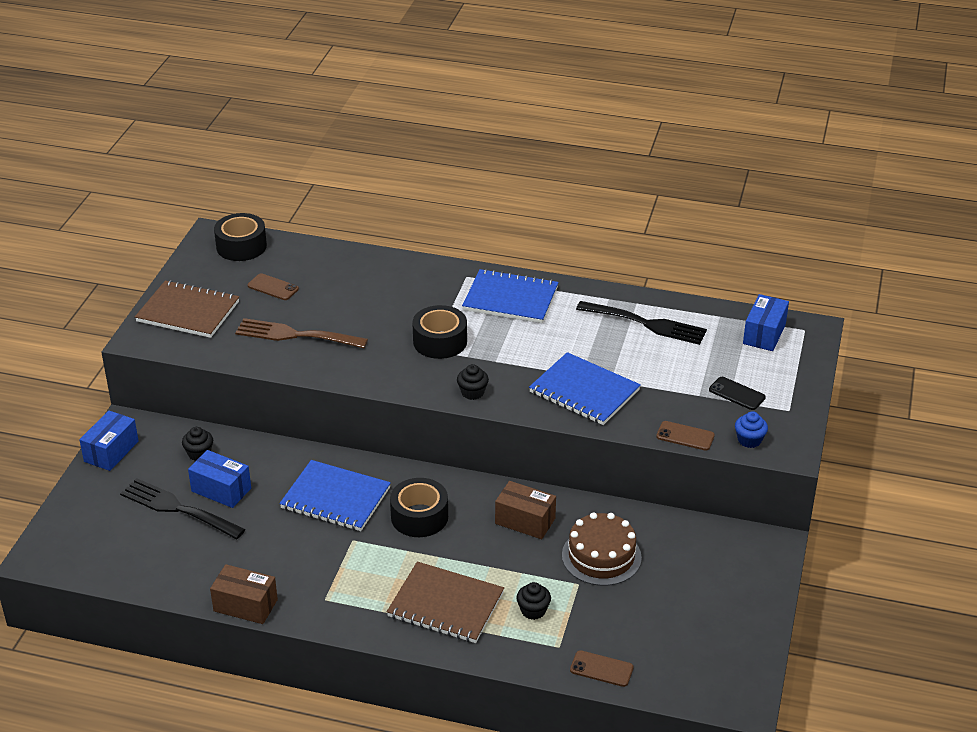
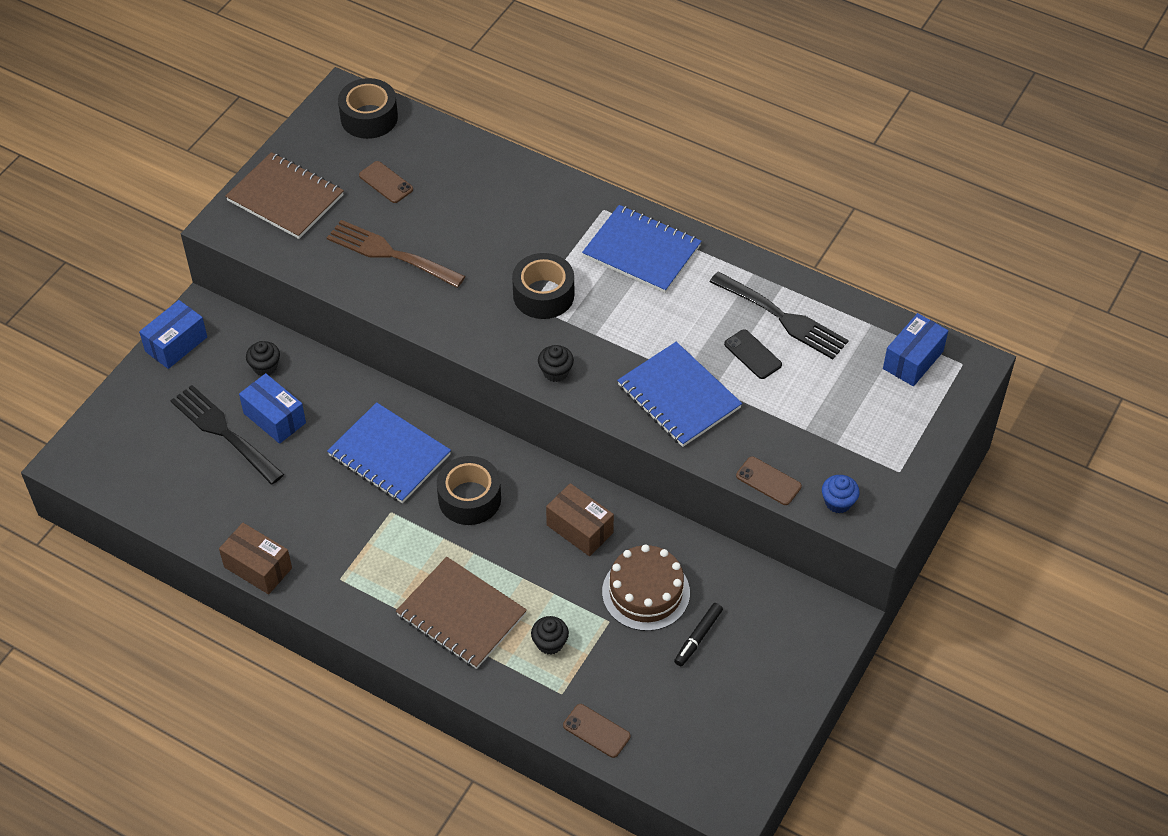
camera: 15 degrees right, 15 degrees up
black phone [709,377,766,410] -> black phone moved to [724,329,782,379]
none -> black marker [674,603,723,666]

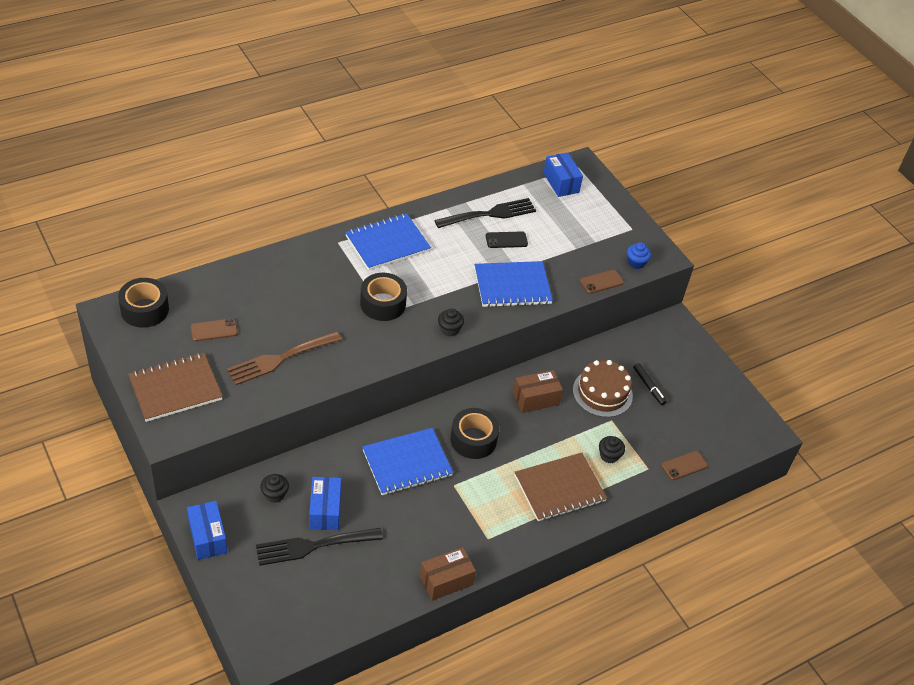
camera: 65 degrees left, 5 degrees down
blue box [239,373,306,444] -> blue box turned 75 degrees counterclockwise [309,477,341,530]

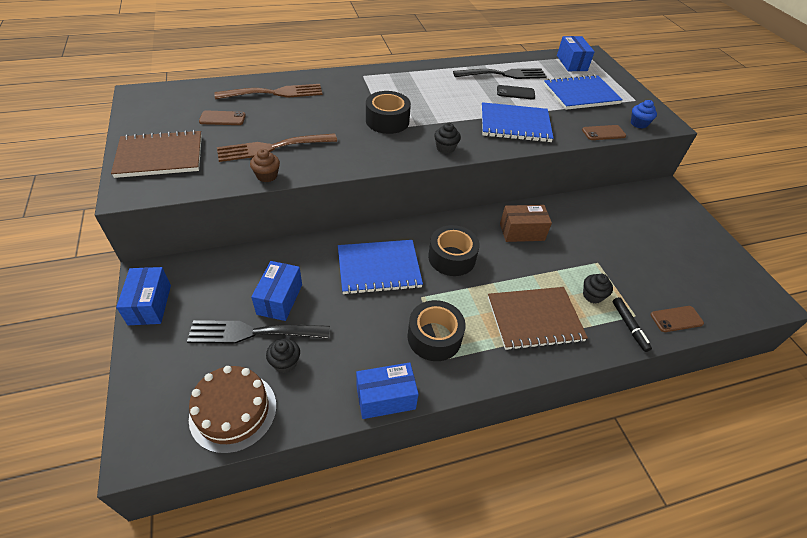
camera: 15 degrees right, 0 degrees up
black tape [118,278,169,328] -> black tape moved to [407,300,466,361]
black cupcake [260,474,289,503] -> black cupcake moved to [266,339,300,373]
blue notebook [345,213,431,270] -> blue notebook moved to [544,74,623,110]
brown box [420,547,476,601] -> blue box [356,363,419,419]
brown cake [573,360,633,417] -> brown cake moved to [189,366,276,454]
black marker [633,363,667,405] -> black marker moved to [612,297,652,352]
none -> brown fork [214,84,323,99]
none -> brown cupcake [250,149,280,182]

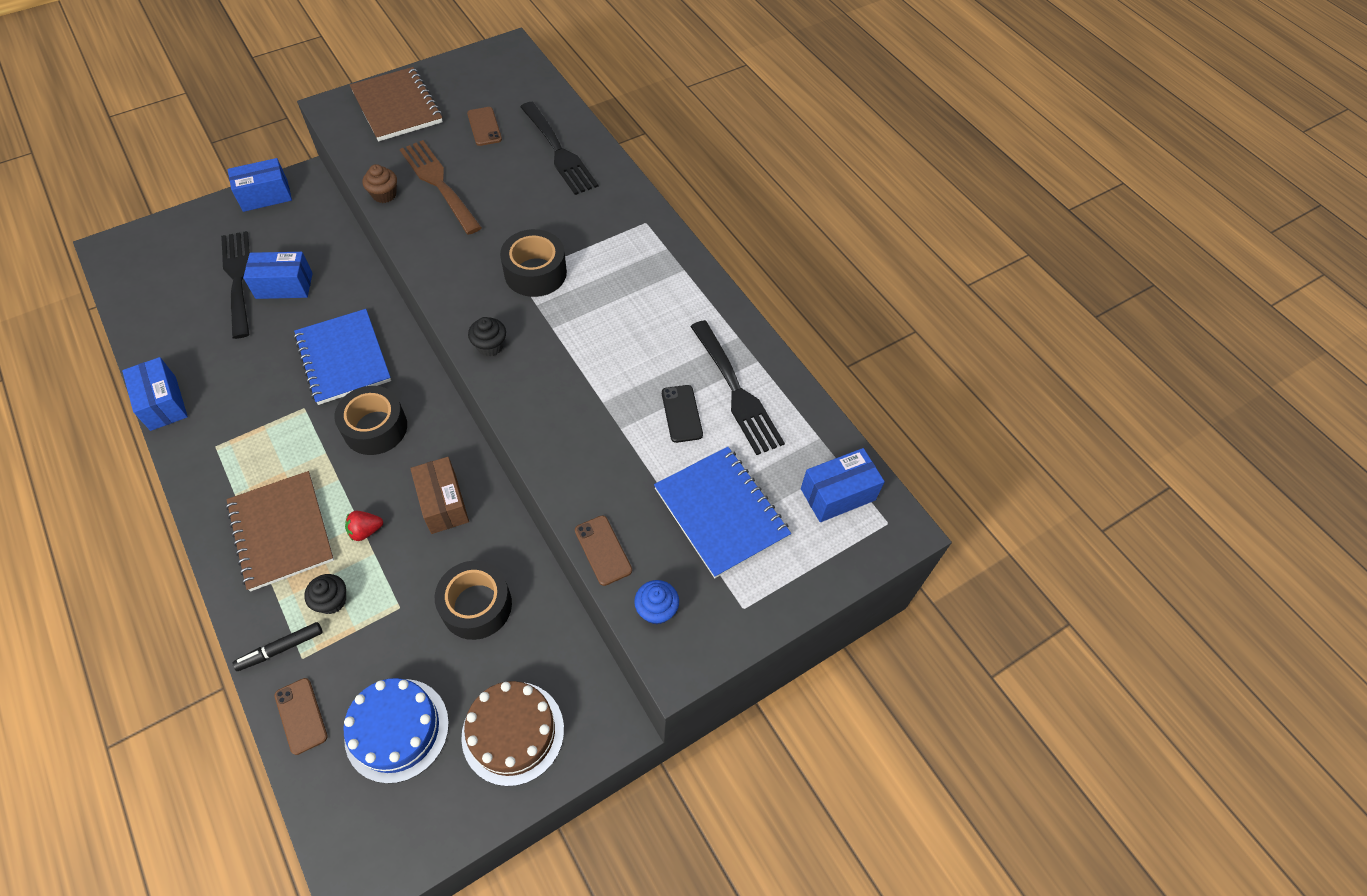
camera: 75 degrees right, 10 degrees up
brown cake [189,366,276,454] -> brown cake moved to [461,681,564,786]
brown fork [214,84,323,99] -> black fork [520,102,598,195]
black cupcake [266,339,300,373] -> none
black tape [407,300,466,361] -> black tape moved to [435,561,512,640]
blue notebook [482,102,554,142] -> none
none -> blue cake [343,678,449,784]
none -> red strawberry [345,511,383,541]

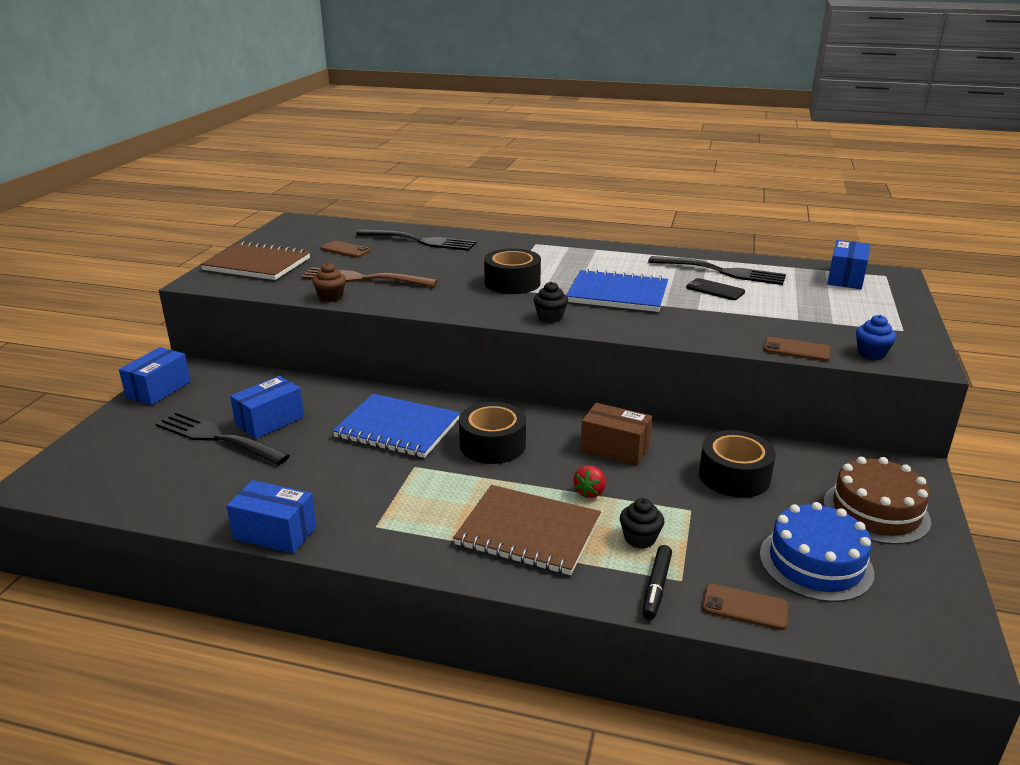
camera: 40 degrees left, 30 degrees down
blue notebook [654,447,791,578] -> blue notebook moved to [566,269,668,312]

